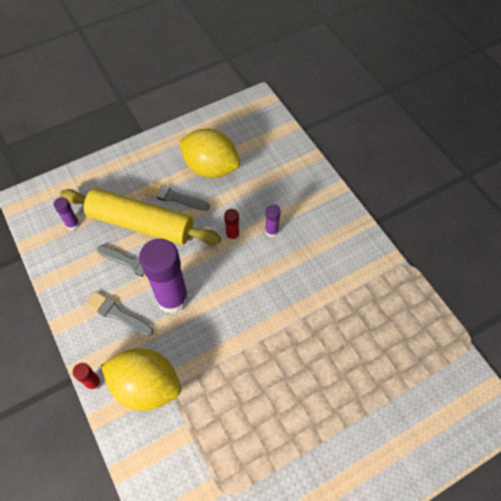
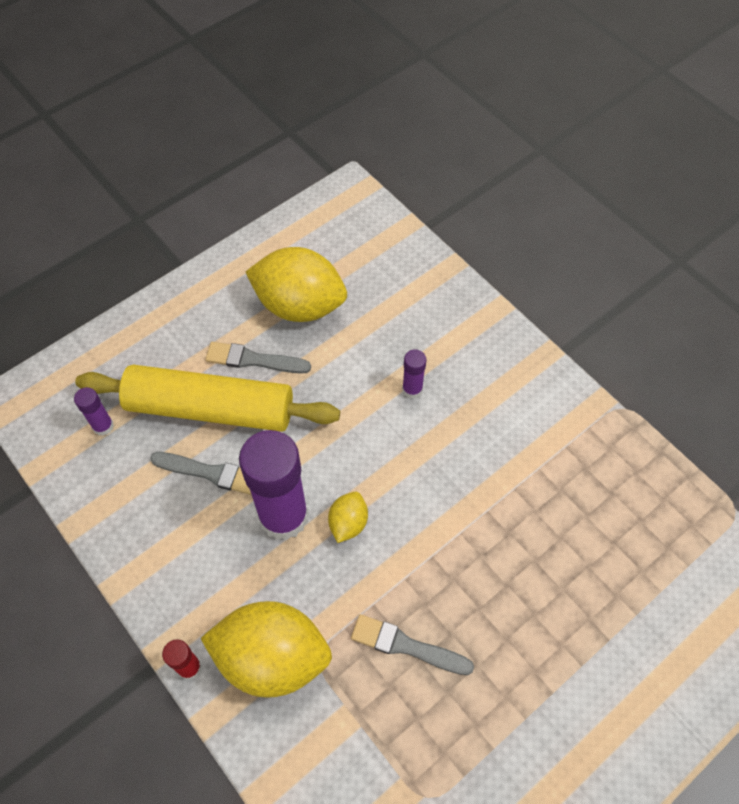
camera: 10 degrees left, 0 degrees up
grey brush [86,292,154,337] -> grey brush moved to [351,614,474,675]
red glue stick [224,209,240,241] -> none
none -> yellow lemon [328,491,368,543]

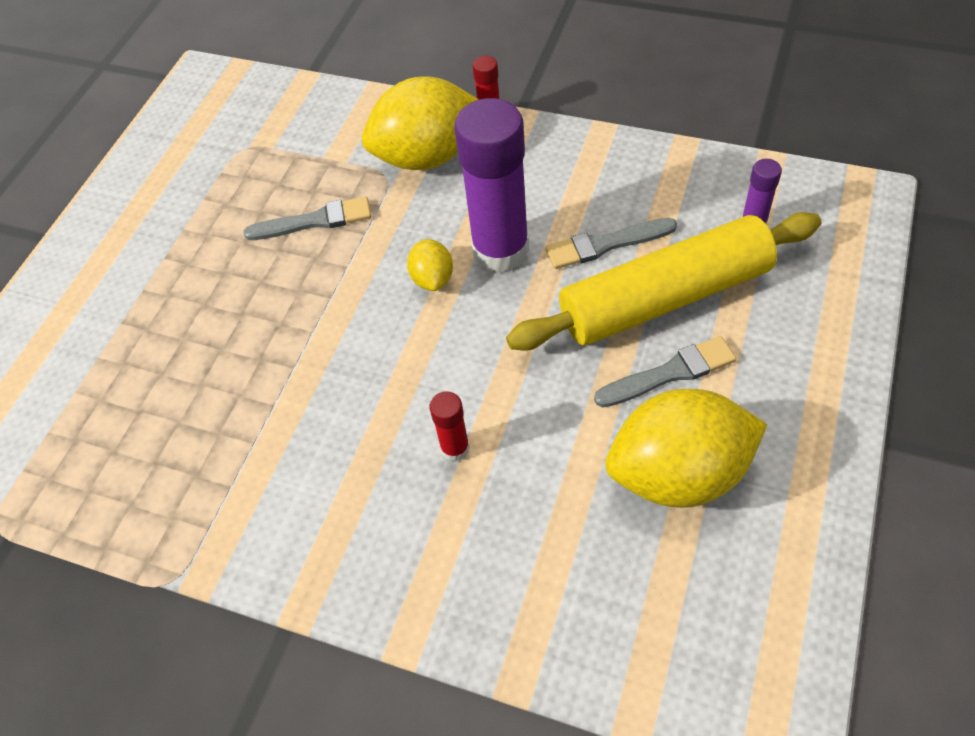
camera: 155 degrees right, 5 degrees down
purple glue stick [402,349,426,399] -> red glue stick [430,391,470,462]

